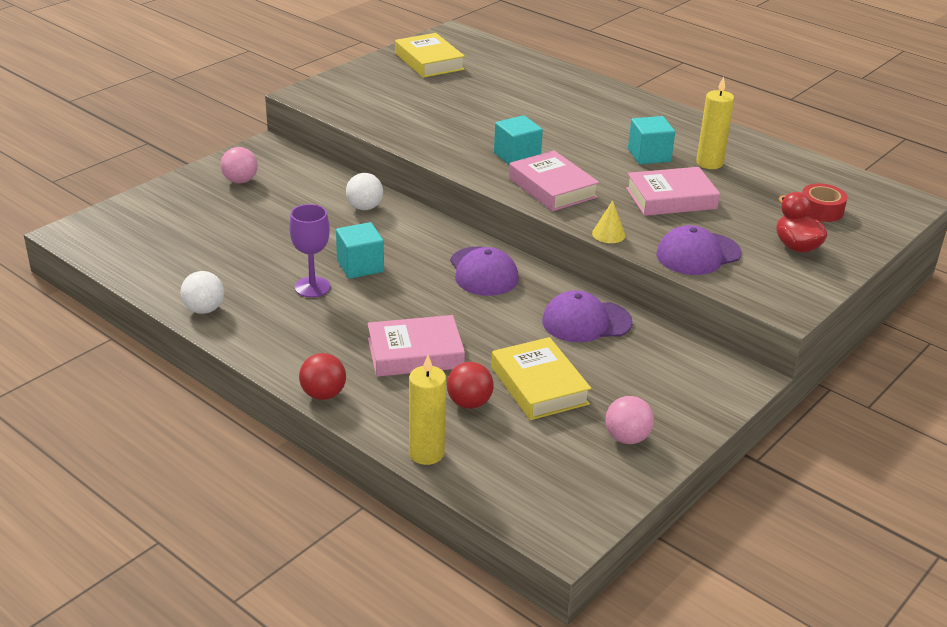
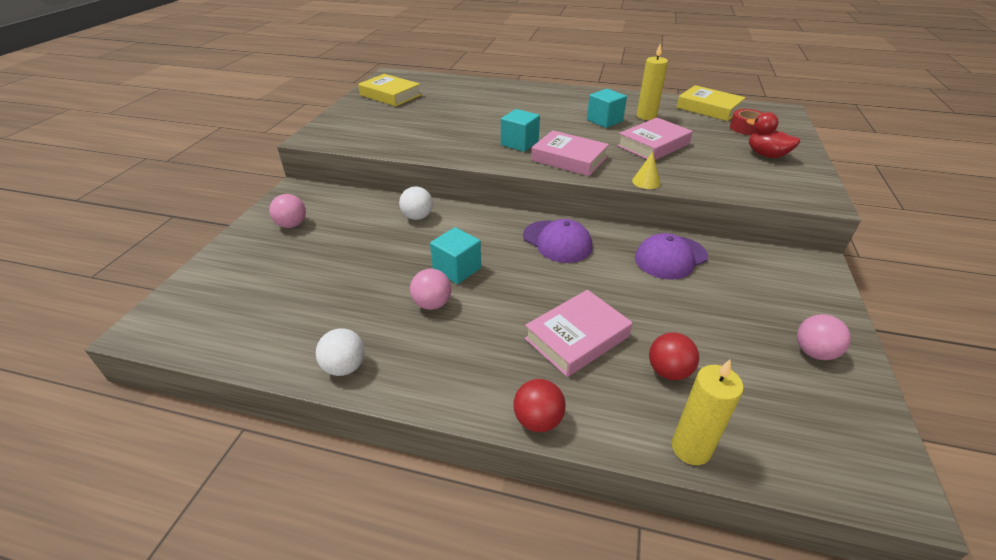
camera: 25 degrees left, 5 degrees up
purple goblet [289,204,330,298] -> pink ball [410,269,451,310]
yellow book [491,337,591,420] -> yellow book moved to [676,85,746,121]
purple cap [656,225,741,275] -> none

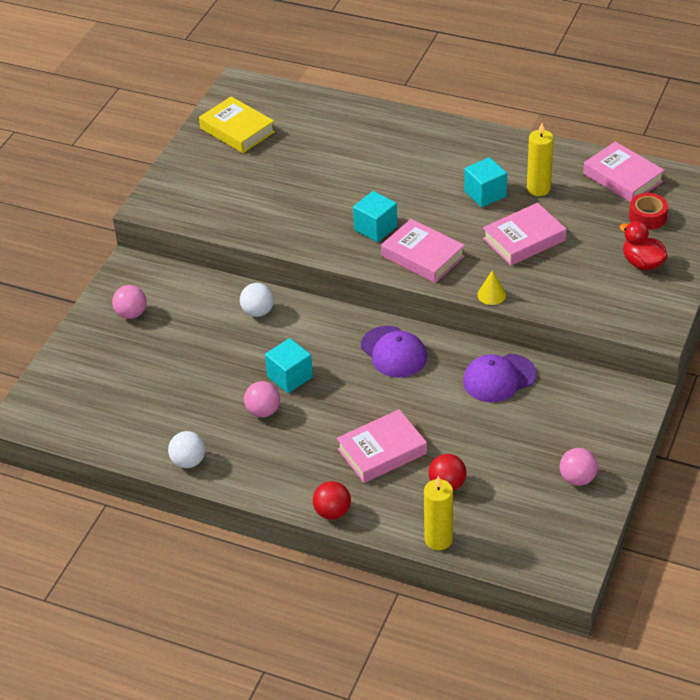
camera: 10 degrees right, 5 degrees up
yellow book [676,85,746,121] -> pink book [583,142,665,202]

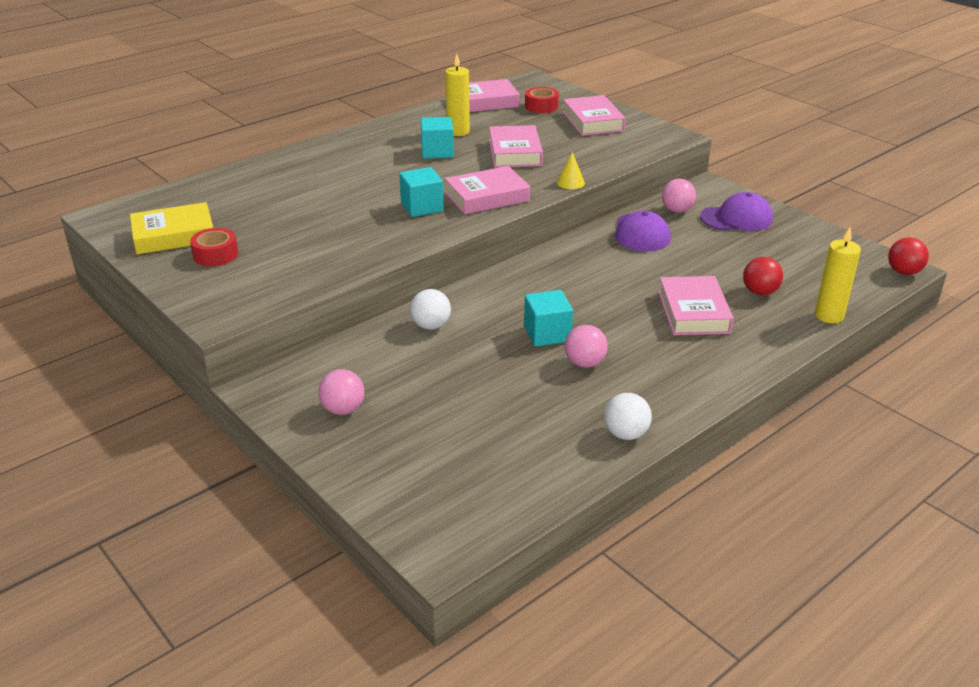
camera: 65 degrees left, 10 degrees down
red ball [313,481,351,520] -> red ball moved to [888,237,929,275]
purple cap [361,326,427,377] -> purple cap moved to [700,192,773,231]
pink ball [560,448,598,486] -> pink ball moved to [662,179,696,213]
red duck [620,221,668,270] -> pink book [563,95,626,136]
none -> red tape [190,228,238,266]

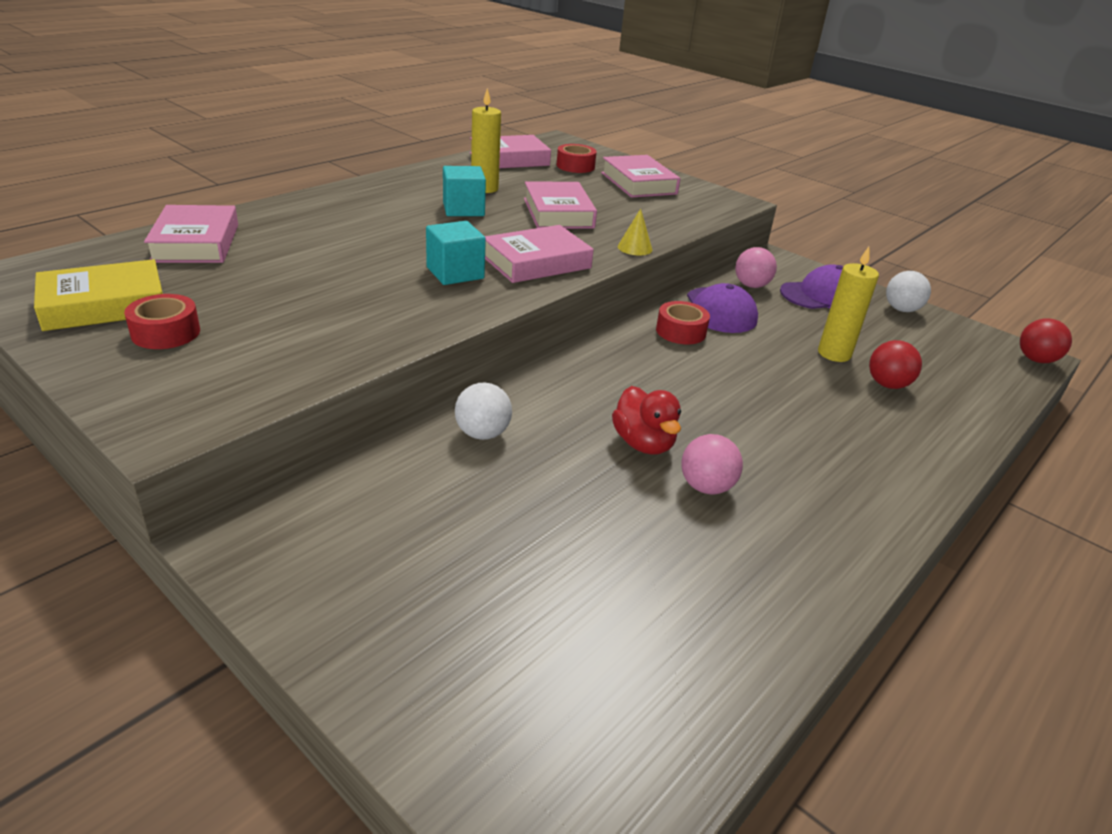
camera: 10 degrees left, 0 degrees up
pink ball [318,369,364,415] -> none
turquoise cube [524,290,573,347] -> red duck [612,386,681,455]
white ball [604,393,652,440] -> white ball moved to [886,271,931,312]
pink book [658,276,734,335] -> pink book moved to [144,205,238,263]
yellow candle [814,227,861,323] -> yellow candle moved to [818,247,879,362]
none -> red tape [656,301,710,345]

